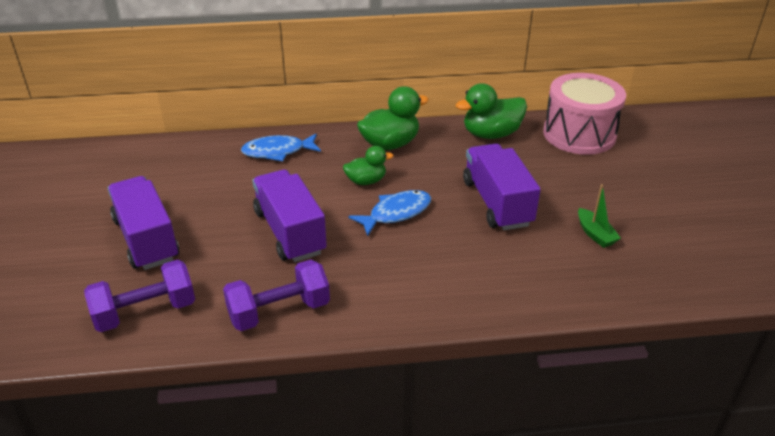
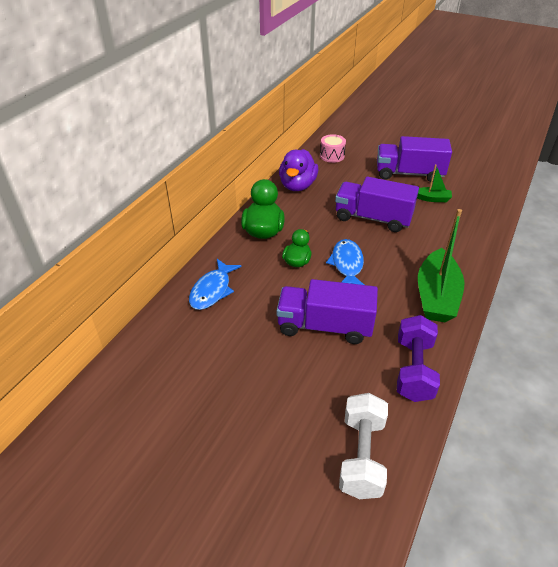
camera: 55 degrees left, 5 degrees up
purple dumbbell [84,260,195,332] -> white dumbbell [339,393,388,499]
purple truck [108,176,179,270] -> purple truck moved to [377,136,452,183]
green duck [456,83,527,139] -> purple duck [279,149,318,191]
pink drum [543,73,626,155] -> pink drum [320,134,346,163], size x0.48
none -> green boat [418,209,465,322]

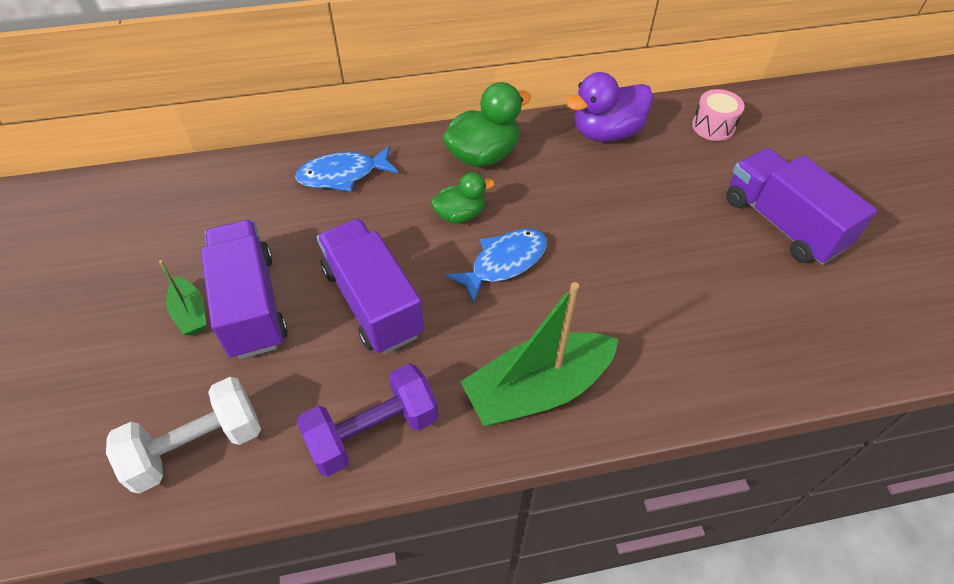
camera: 50 degrees right, 10 degrees up
purple truck [335,177,419,232] -> purple truck moved to [201,220,288,359]
green boat [417,164,452,202] -> green boat moved to [159,260,206,335]

